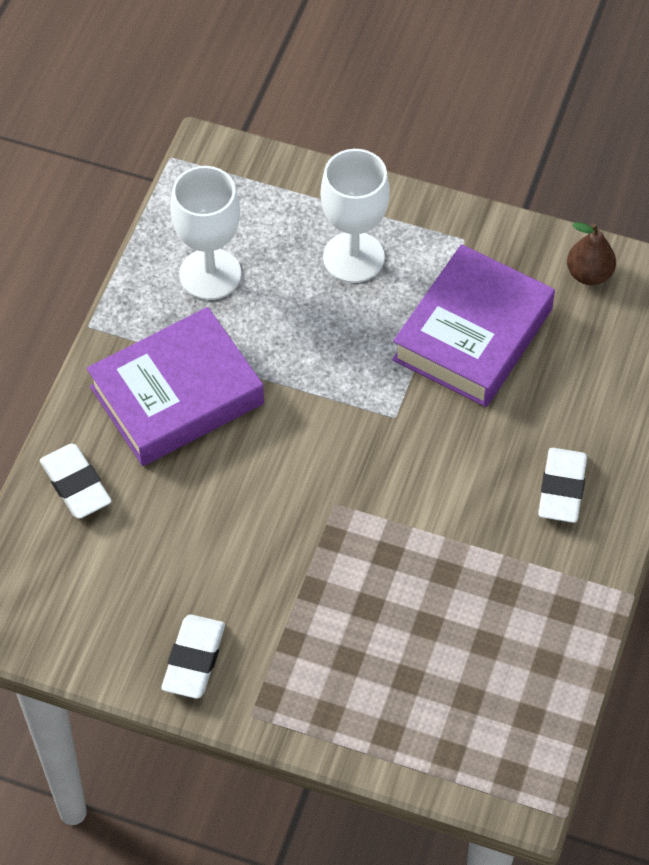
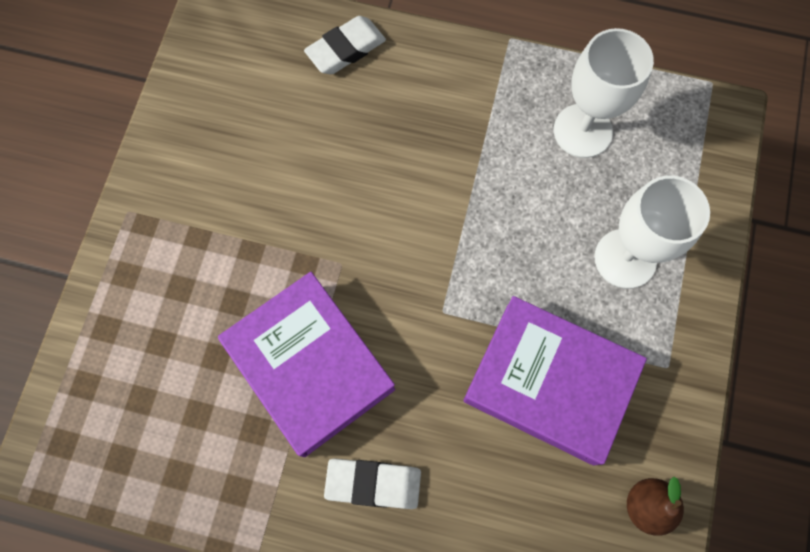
camera: 85 degrees right, 15 degrees up
purple book [87,307,264,466] -> purple book moved to [218,272,395,457]
white eraser [162,615,225,699] -> none

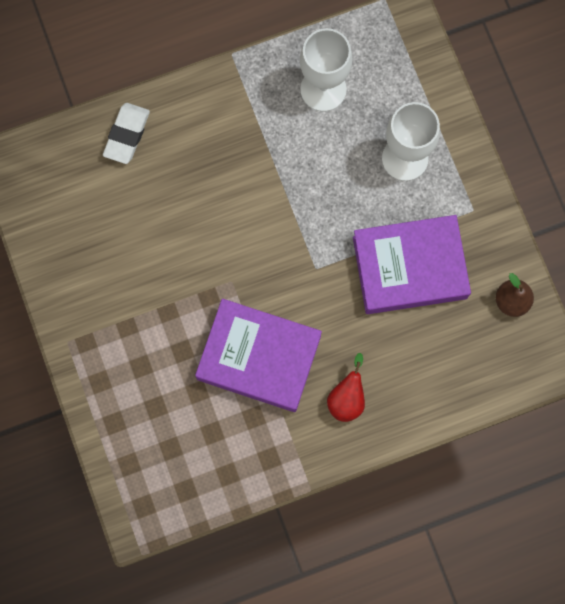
camera: 35 degrees left, 5 degrees up
white eraser [324,458,421,509] -> red pear [327,353,365,422]

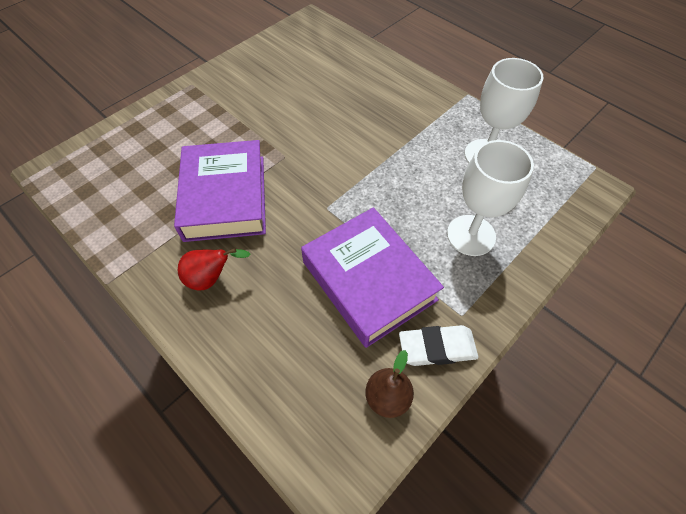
camera: 65 degrees right, 20 degrees down
white eraser [103,103,150,164] -> white eraser moved to [399,325,478,366]

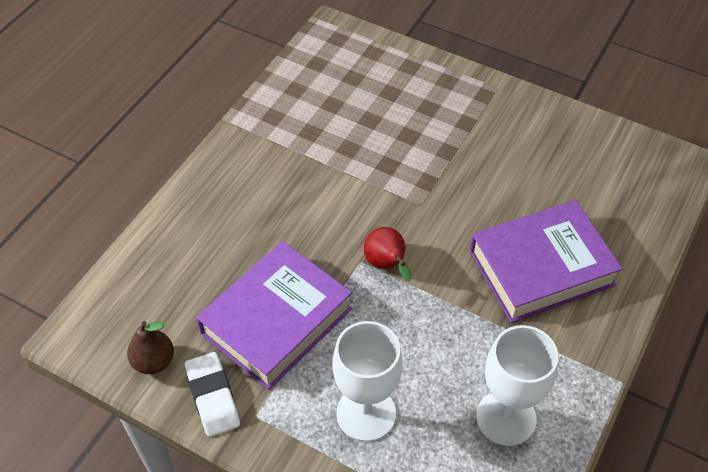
camera: 75 degrees right, 5 degrees down
purple book [174,140,266,242] -> purple book moved to [470,200,623,323]
red pear [177,248,250,290] -> red pear moved to [364,227,411,281]

